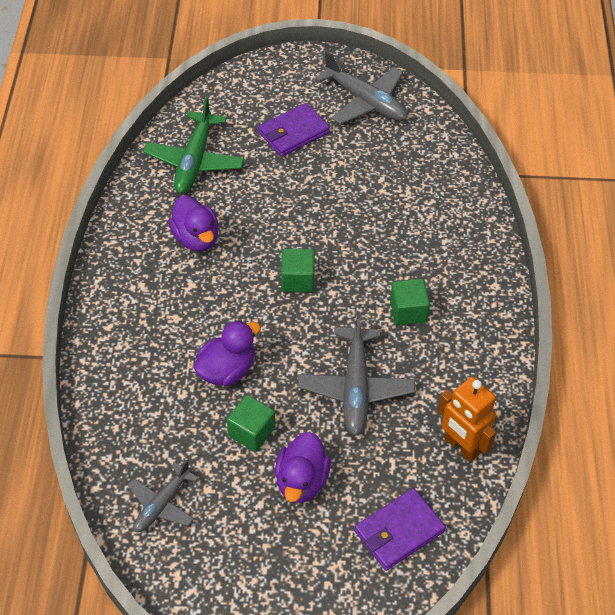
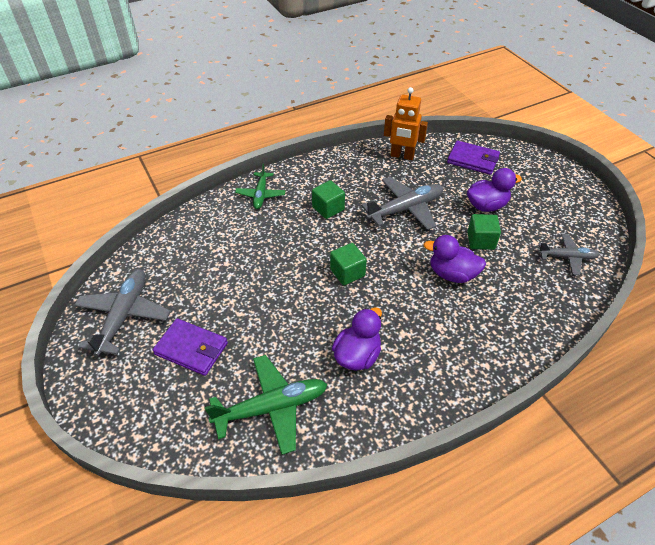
camera: 120 degrees left, 5 degrees down
orange robot [438,377,496,462] -> orange robot turned 90 degrees clockwise [384,87,428,160]
none -> green plane [235,164,286,209]

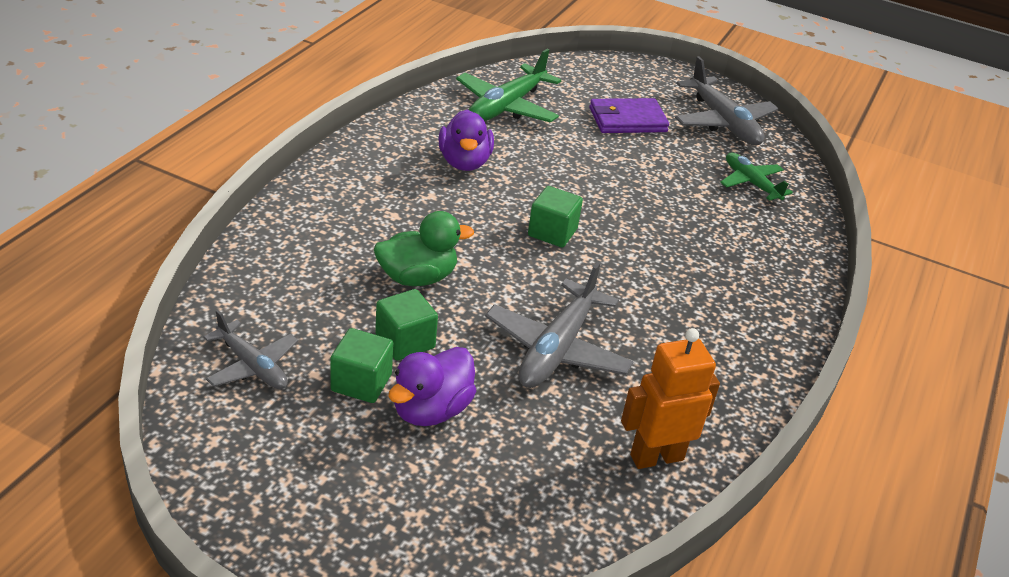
camera: 140 degrees right, 10 degrees down
green plane [235,164,286,209] -> green plane moved to [720,153,793,201]
green cube [312,180,345,219] -> green cube moved to [330,328,393,403]
purple duck [423,235,486,283] -> green duck [374,211,474,286]
purple wallet [447,141,500,175] -> none
grey plane [538,234,600,275] -> grey plane turned 105 degrees counterclockwise [203,310,298,389]

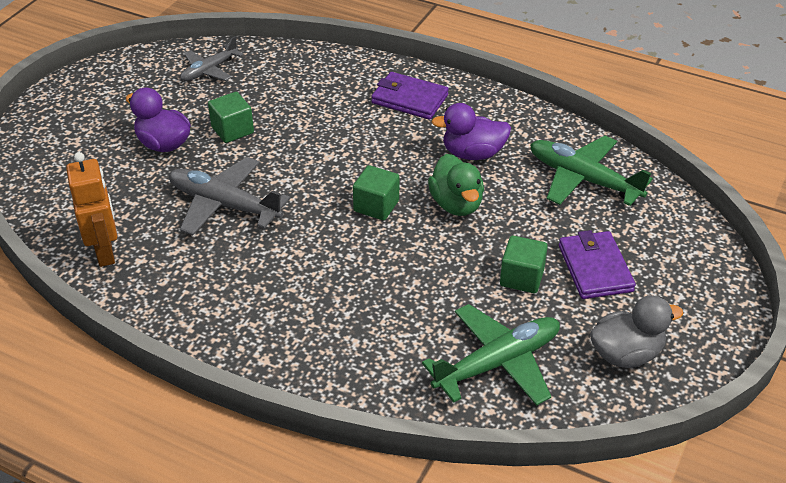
camera: 95 degrees right, 5 degrees up
green cube [330,328,393,403] -> green cube moved to [500,236,548,293]
green duck [374,211,474,286] -> green duck moved to [428,154,484,216]
grey plane [675,56,778,146] -> grey duck [590,295,683,368]
green plane [720,153,793,201] -> green plane [422,304,560,406], size x1.61
none -> purple wallet [371,72,449,120]

